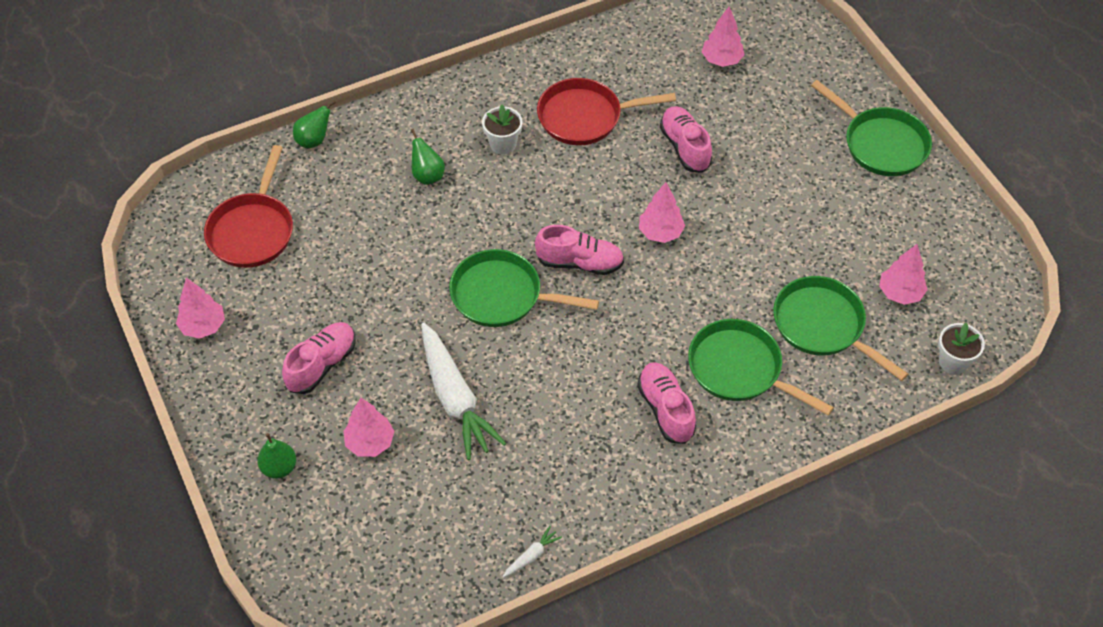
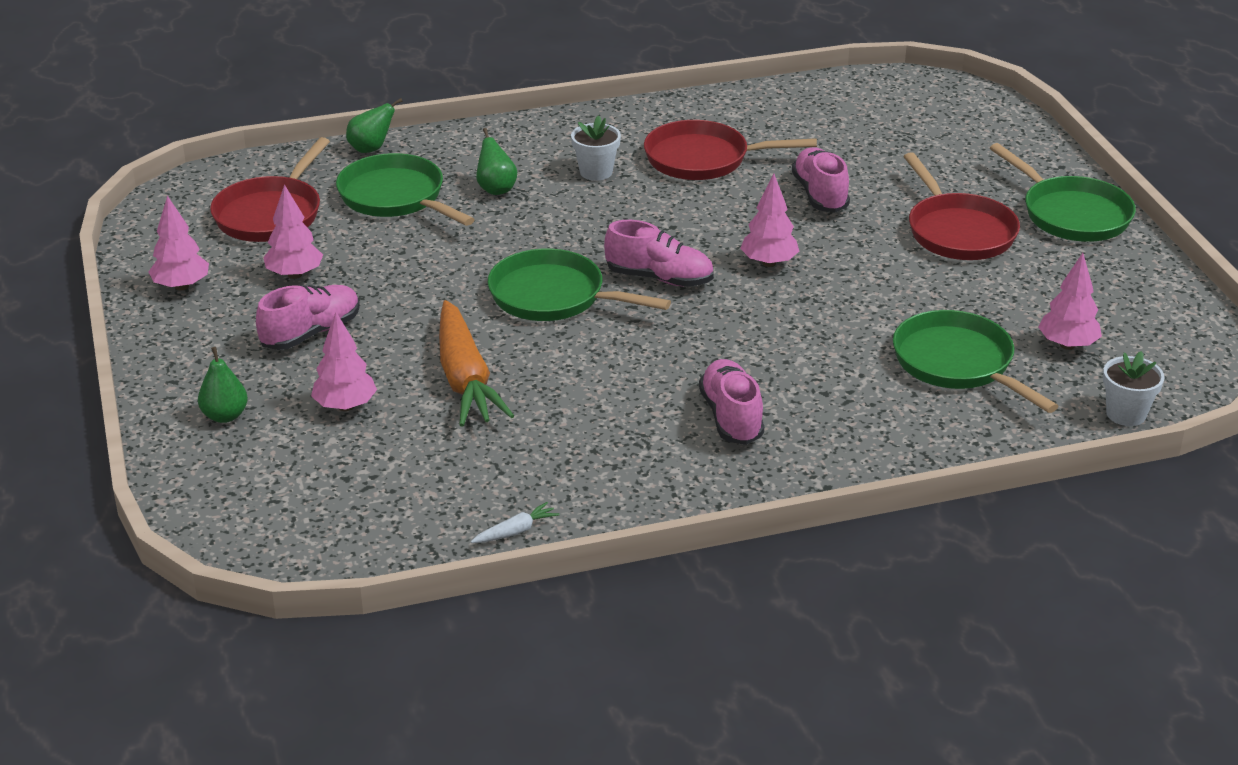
camera: 10 degrees right, 20 degrees down
white carrot [421,323,506,460] -> orange carrot [439,300,514,427]
green pan [688,319,834,416] -> green pan moved to [336,153,475,226]
pink tree [702,6,744,67] -> pink tree moved to [263,184,323,279]
none -> red pan [903,152,1020,260]

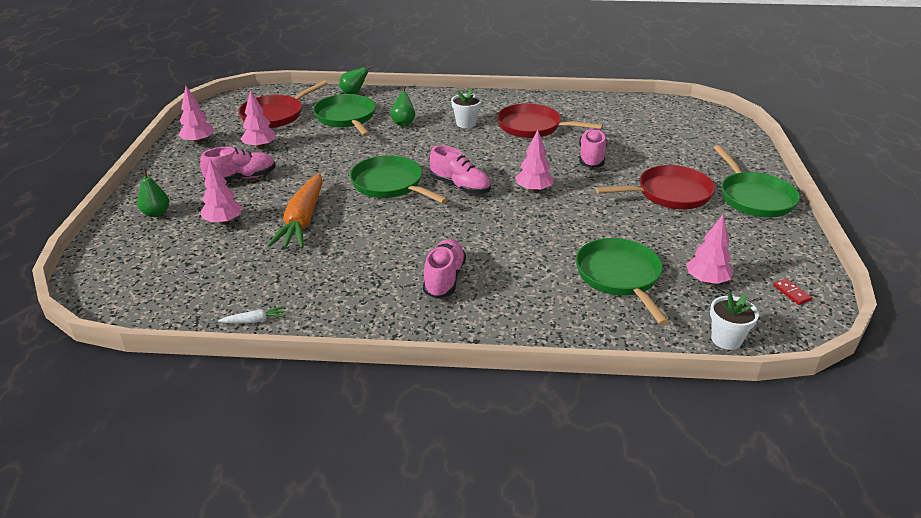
camera: 20 degrees right, 0 degrees up
red pan [903,152,1020,260] -> red pan turned 105 degrees counterclockwise [595,165,715,209]
none -> red domino [773,278,812,305]

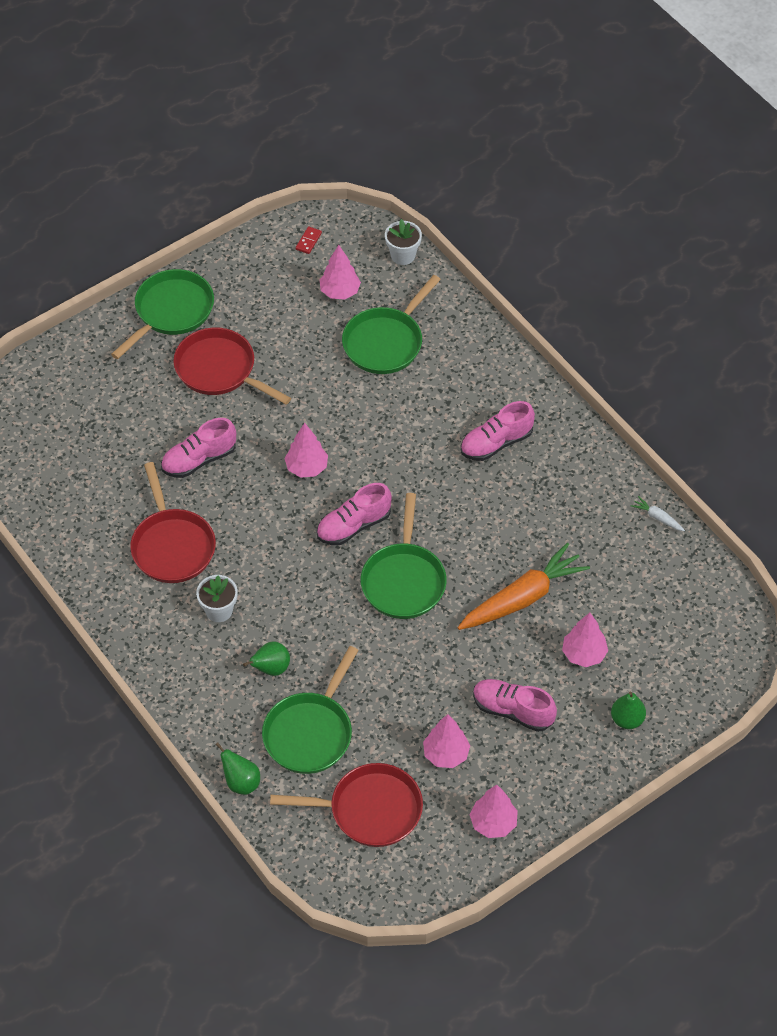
camera: 130 degrees left, 20 degrees up
pink shoe [430,145,491,194] -> pink shoe turned 120 degrees counterclockwise [316,483,392,545]

